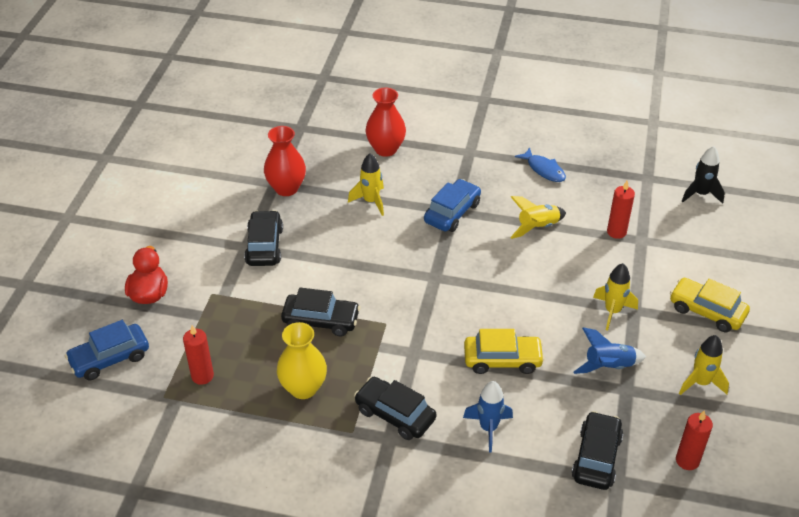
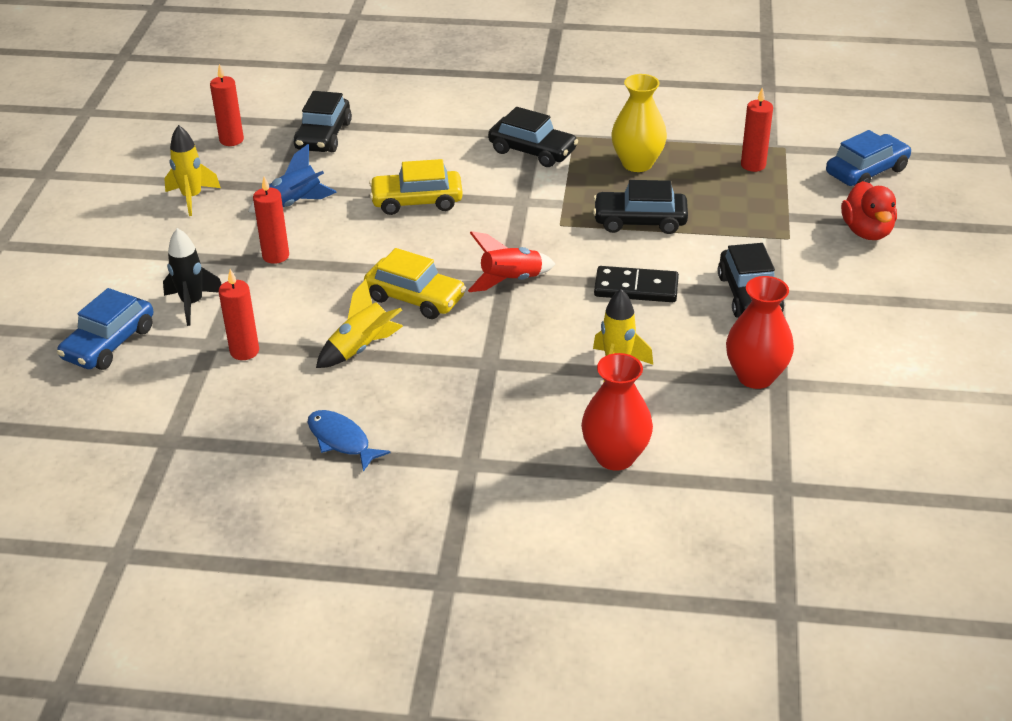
camera: 175 degrees right, 5 degrees down
blue car [424,179,481,232] -> blue car moved to [57,288,153,370]
blue rocket [463,381,513,452] -> none
yellow rocket [593,263,638,330] -> red candle [253,176,289,264]
yellow car [670,278,750,332] -> yellow car moved to [364,248,466,319]
black rocket [682,146,725,204] -> black rocket moved to [163,228,222,326]
none -> red rocket [468,231,555,292]
none -> black domino [594,266,679,302]

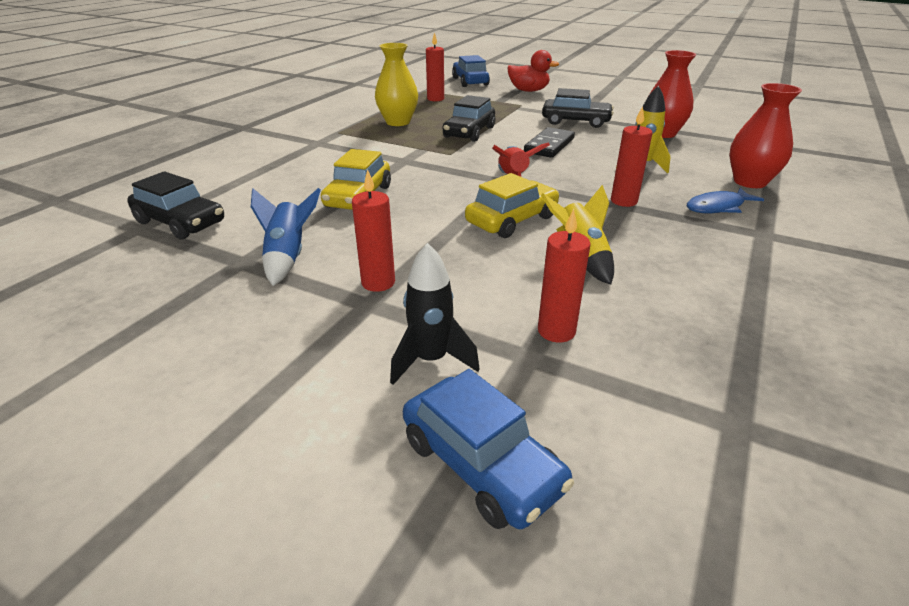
camera: 70 degrees left, 5 degrees down
yellow rocket [164,125,221,216] -> none
red candle [210,64,244,146] -> red candle moved to [611,107,653,207]
blue fish [307,410,391,472] -> blue fish moved to [687,188,764,213]
black car [488,107,578,167] -> none

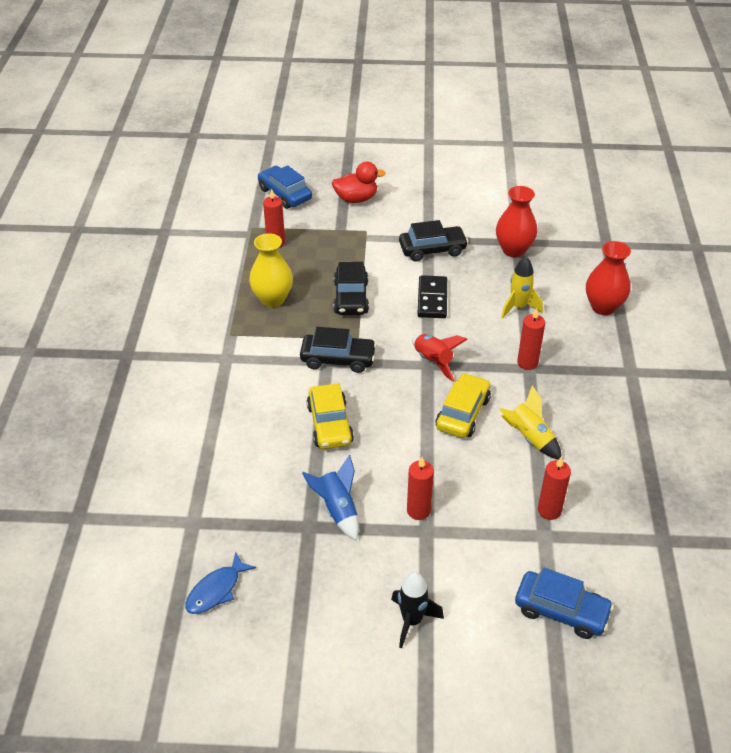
camera: 25 degrees left, 10 degrees up
black car [127,171,224,239] -> black car moved to [300,327,377,373]
black rocket [390,243,480,385] -> black rocket moved to [391,572,444,648]
blue fish [687,188,764,213] -> blue fish moved to [185,552,256,614]

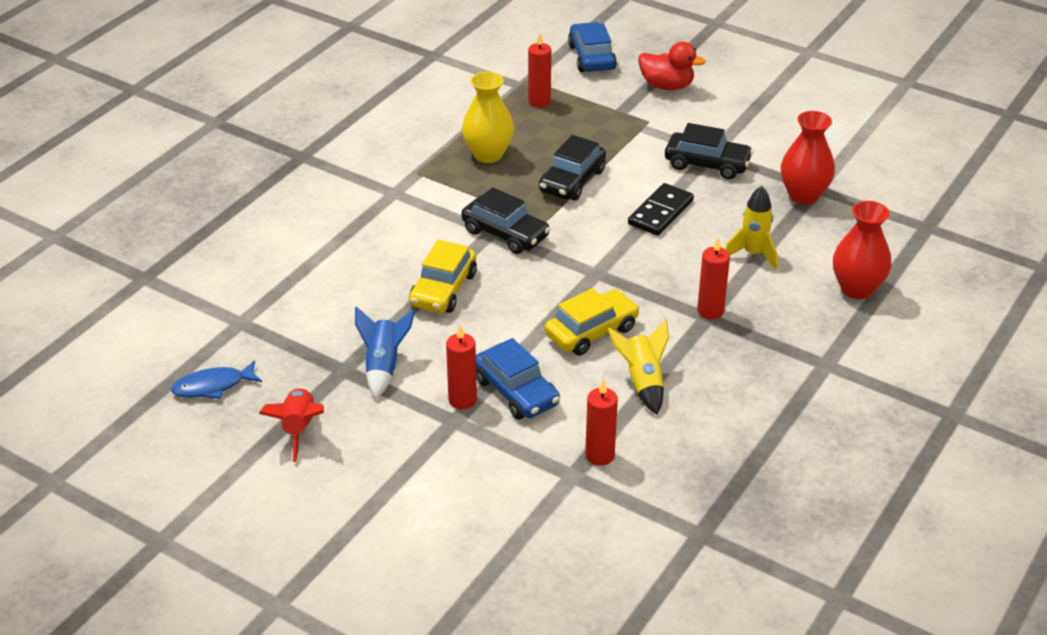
camera: 30 degrees right, 5 degrees down
black rocket [391,572,444,648] -> none
red rocket [412,334,468,382] -> red rocket moved to [259,387,324,462]
blue car [515,568,614,639] -> blue car moved to [476,338,560,419]

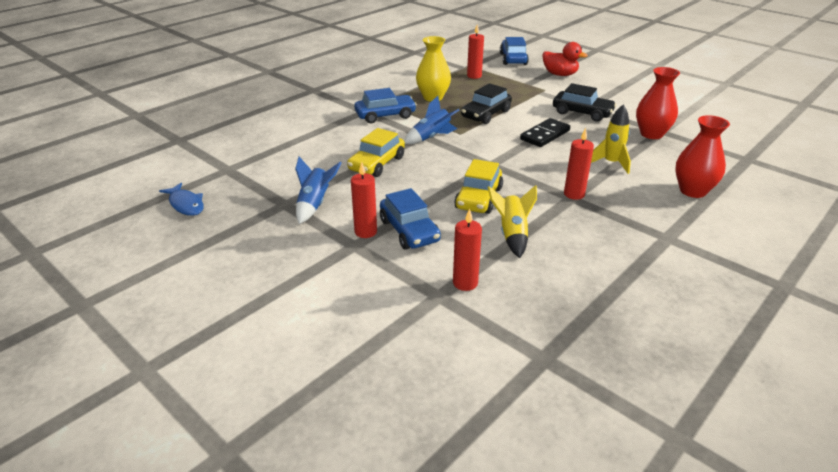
camera: 10 degrees right, 5 degrees down
blue fish [171,360,262,399] -> blue fish turned 120 degrees counterclockwise [159,183,204,216]
red rocket [259,387,324,462] -> none
black car [461,187,550,254] -> blue rocket [404,96,460,144]
yellow car [545,288,640,356] -> yellow car turned 135 degrees clockwise [454,159,503,214]
none -> blue car [354,88,417,123]

